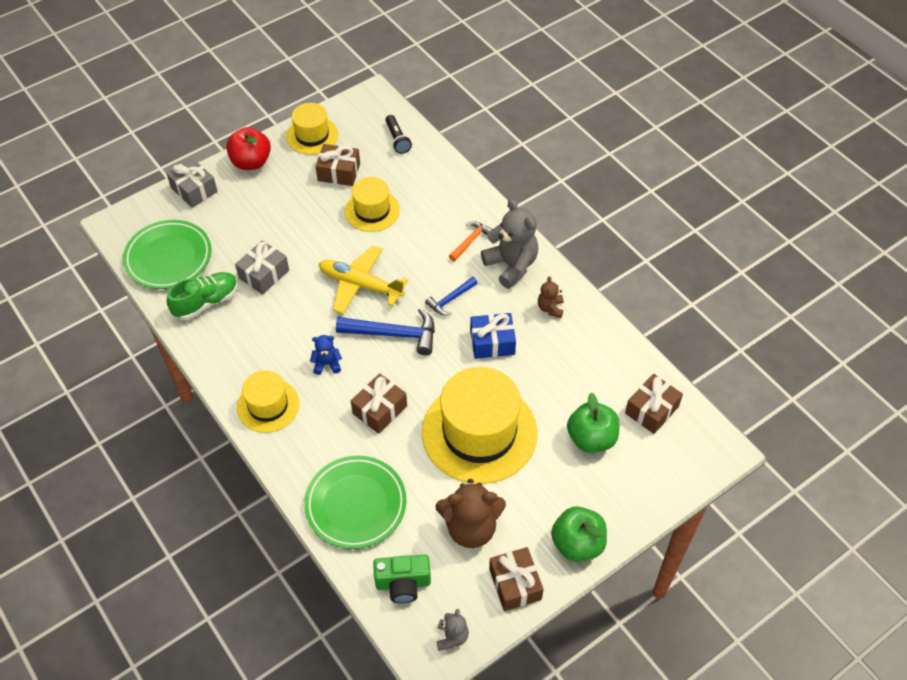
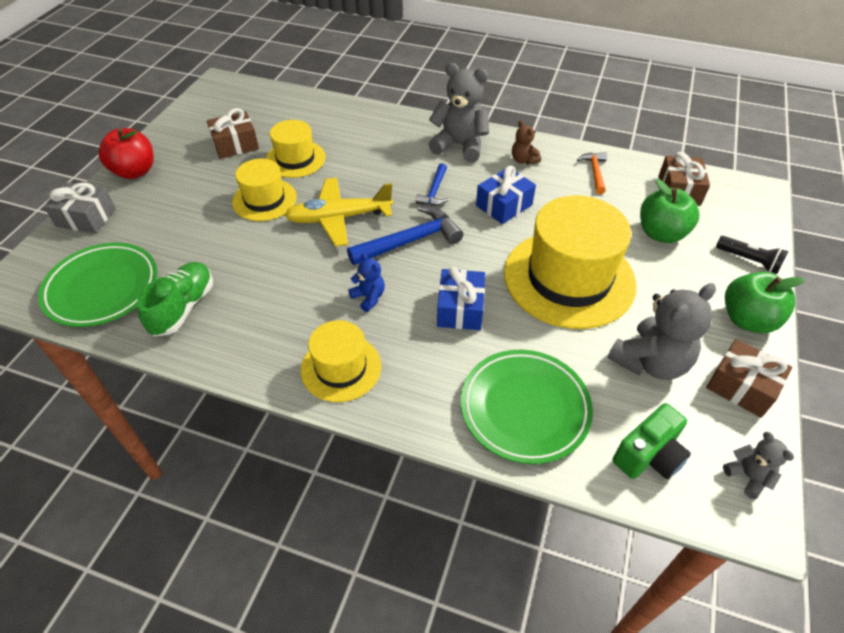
camera: 35 degrees left, 5 degrees down
grey gift [235,240,289,295] -> none
yellow hat [286,103,339,155] -> yellow hat moved to [232,159,297,221]
blue teddy bear [310,335,342,375] -> blue teddy bear turned 90 degrees clockwise [348,253,385,312]
brown gift [351,373,407,434] -> blue gift [437,267,485,330]
black flashlight [385,115,412,154] -> black flashlight moved to [716,236,788,274]
brown teddy bear [436,479,506,548] -> grey teddy bear [607,283,716,380]
orange hammer [449,221,492,261] -> orange hammer moved to [577,152,607,194]

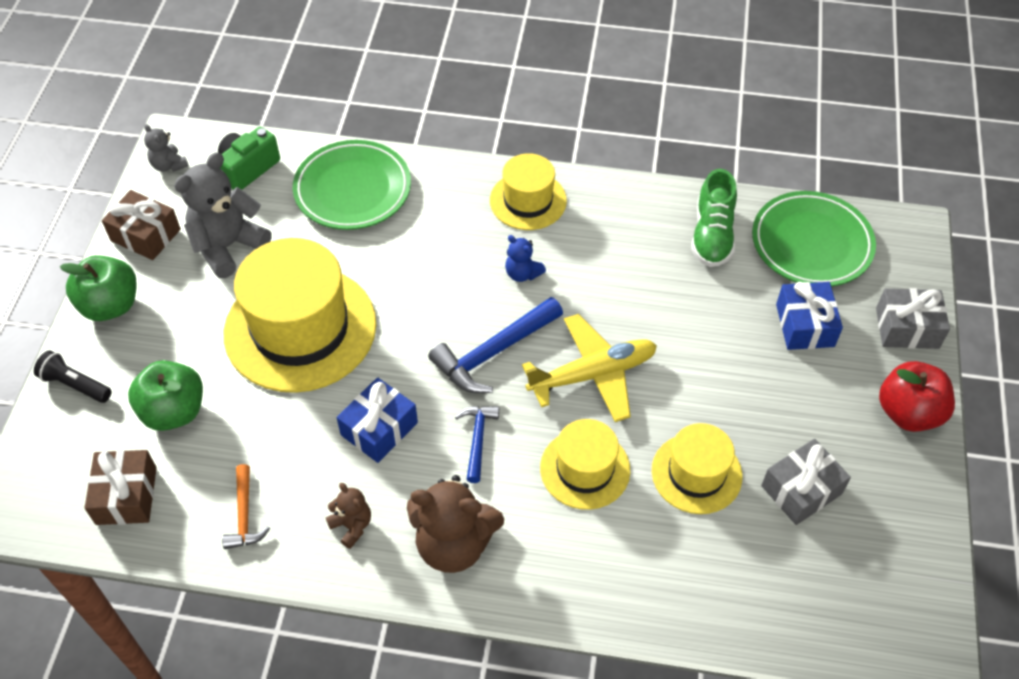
camera: 170 degrees right, 5 degrees up
brown gift [207,108,259,159] -> grey gift [761,439,851,525]
yellow hat [232,159,297,221] -> yellow hat moved to [540,419,630,510]
grey teddy bear [428,63,489,162] -> brown teddy bear [407,475,504,573]
blue gift [437,267,485,330] -> blue gift moved to [776,282,843,350]

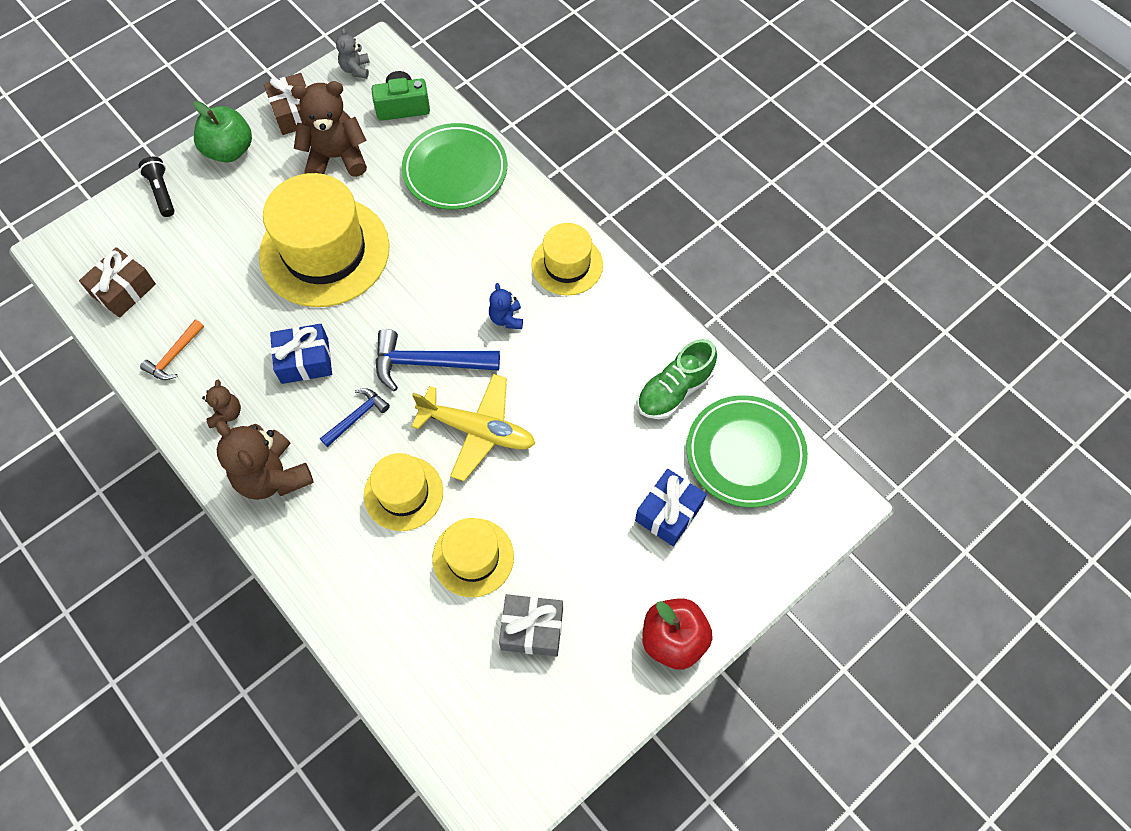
camera: 40 degrees right, 10 degrees up
green apple [128,360,203,431] -> none
grey teddy bear [174,152,272,278] -> brown teddy bear [291,81,367,177]
grey gift [876,288,950,349] -> none

